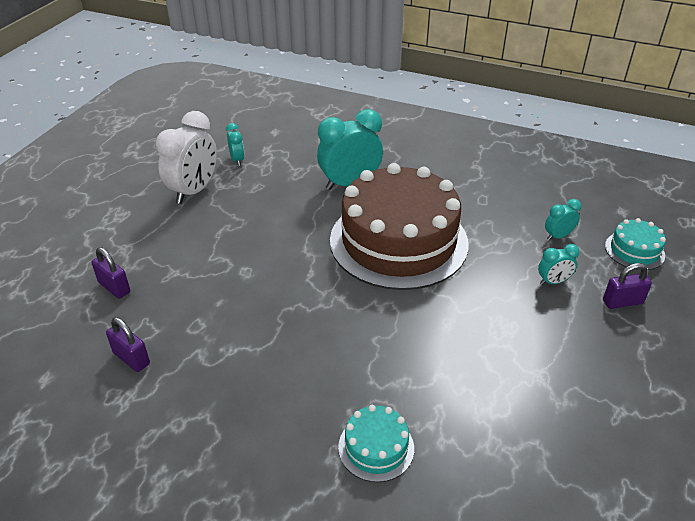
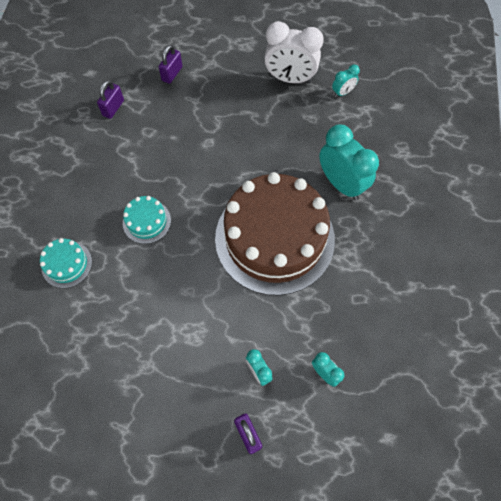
camera: 75 degrees right, 25 degrees up
turquoise cake [605,218,666,270] -> turquoise cake moved to [123,196,171,244]

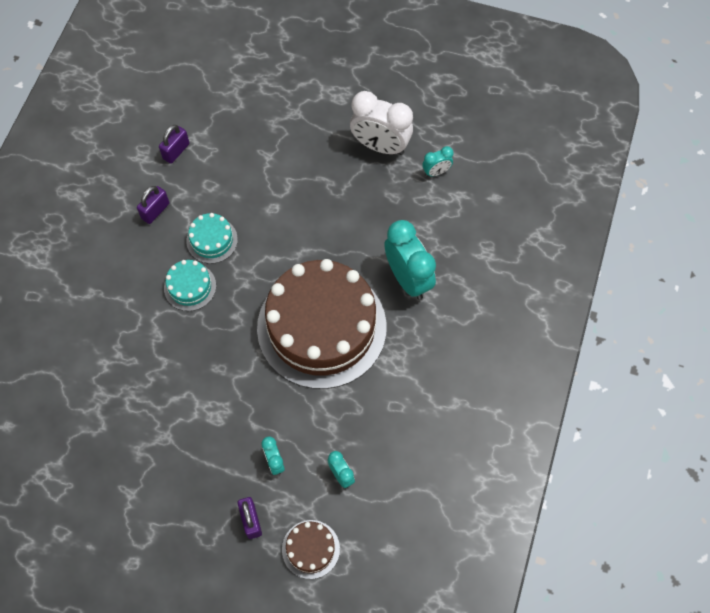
camera: 10 degrees right, 0 degrees up
turquoise cake [40,238,92,288] -> turquoise cake moved to [186,213,238,264]
purple padlock [159,44,183,84] -> purple padlock moved to [137,186,169,224]
none -> brown cake [282,520,340,579]

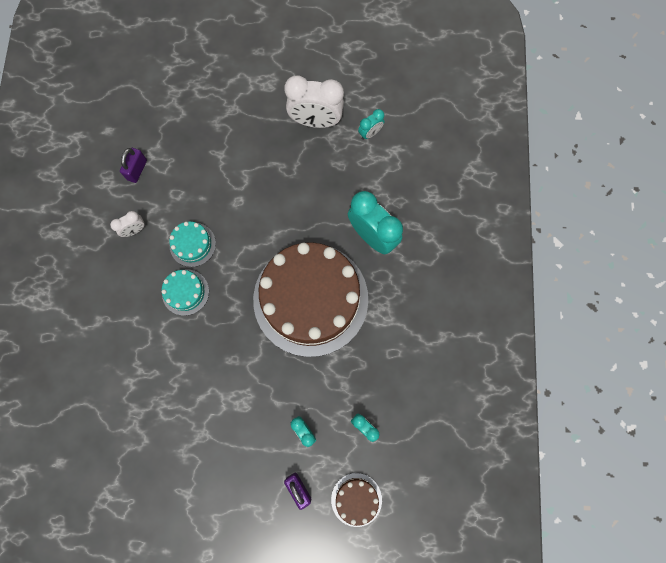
camera: 15 degrees left, 10 degrees up
purple padlock [137,186,169,224] -> white clock [110,211,145,237]

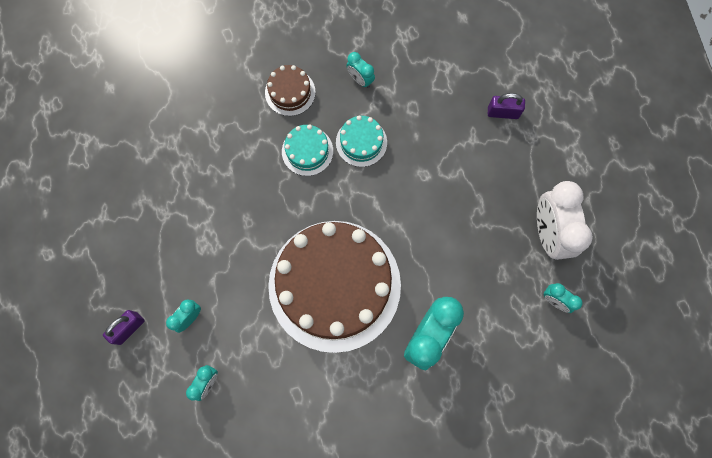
camera: 75 degrees right, 0 degrees up
white clock [110,211,145,237] -> turquoise clock [346,52,375,88]
purple padlock [120,148,147,183] -> purple padlock moved to [488,93,525,119]
brown cake [331,473,382,527] -> brown cake moved to [265,65,316,116]

